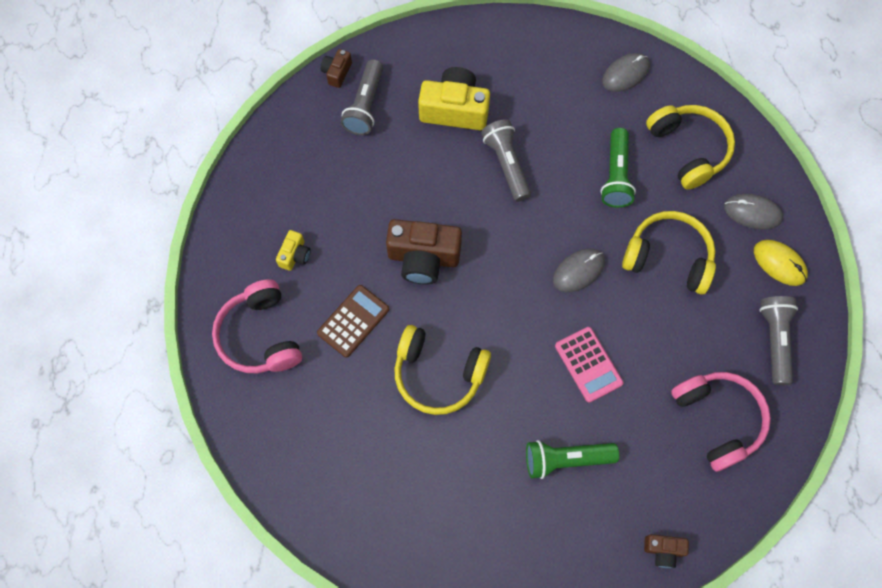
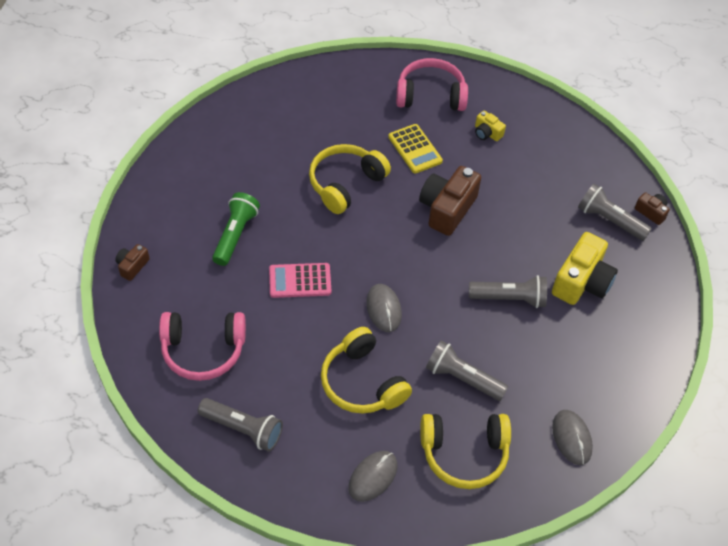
camera: 110 degrees right, 15 degrees down
brown calculator [317,285,389,358] -> yellow calculator [388,124,443,174]
green flashlight [600,128,636,208] -> grey flashlight [426,340,508,401]
yellow headphones [622,211,716,294] -> yellow headphones turned 105 degrees clockwise [321,327,412,414]
yellow mouse [754,240,808,286] -> none

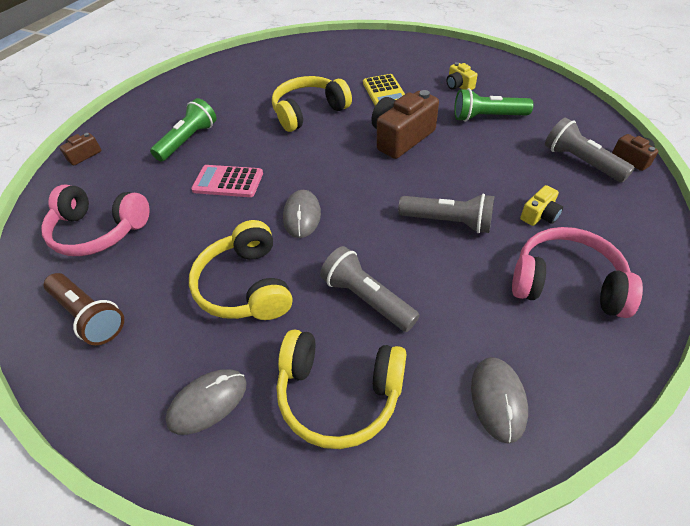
camera: 20 degrees right, 5 degrees down
grey flashlight [198,398,283,452] -> brown flashlight [44,273,124,345]
pink headphones [396,58,468,111] -> pink headphones moved to [512,227,643,318]
yellow camera [552,232,618,305] -> yellow camera [520,185,563,226], size x0.50
none -> green flashlight [454,88,534,122]

